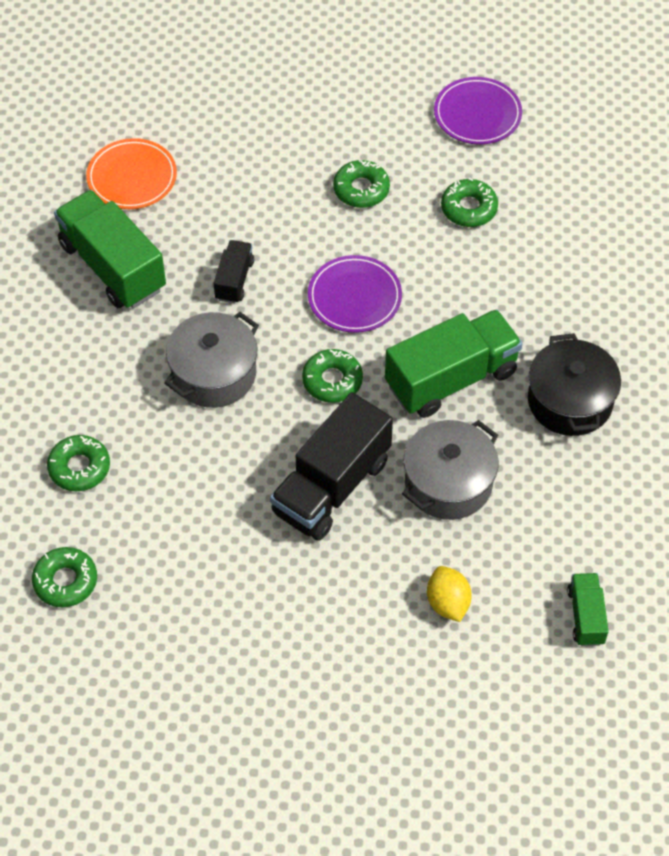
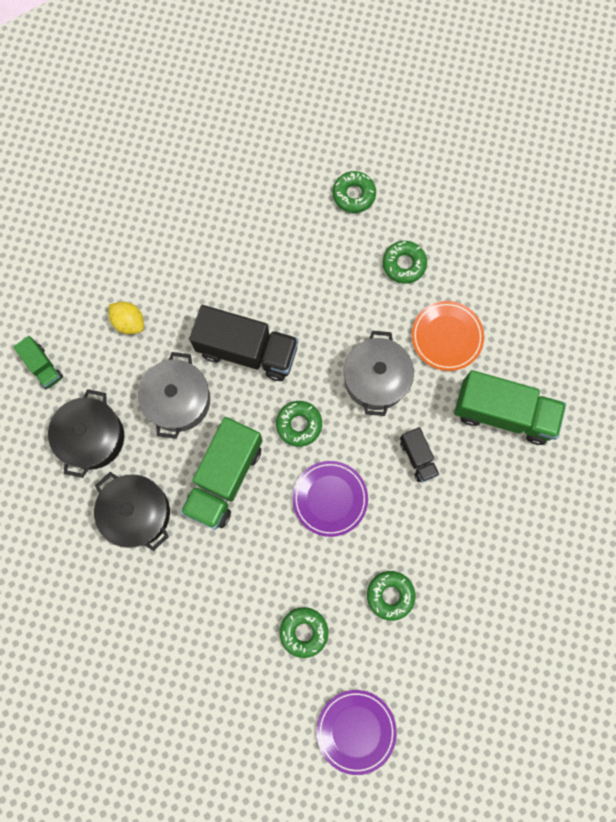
camera: 145 degrees right, 20 degrees up
orange plate [86,138,177,209] -> orange plate moved to [412,301,484,371]
black truck [270,392,393,540] -> black truck turned 105 degrees clockwise [189,305,299,381]
none -> black pot [48,389,124,478]

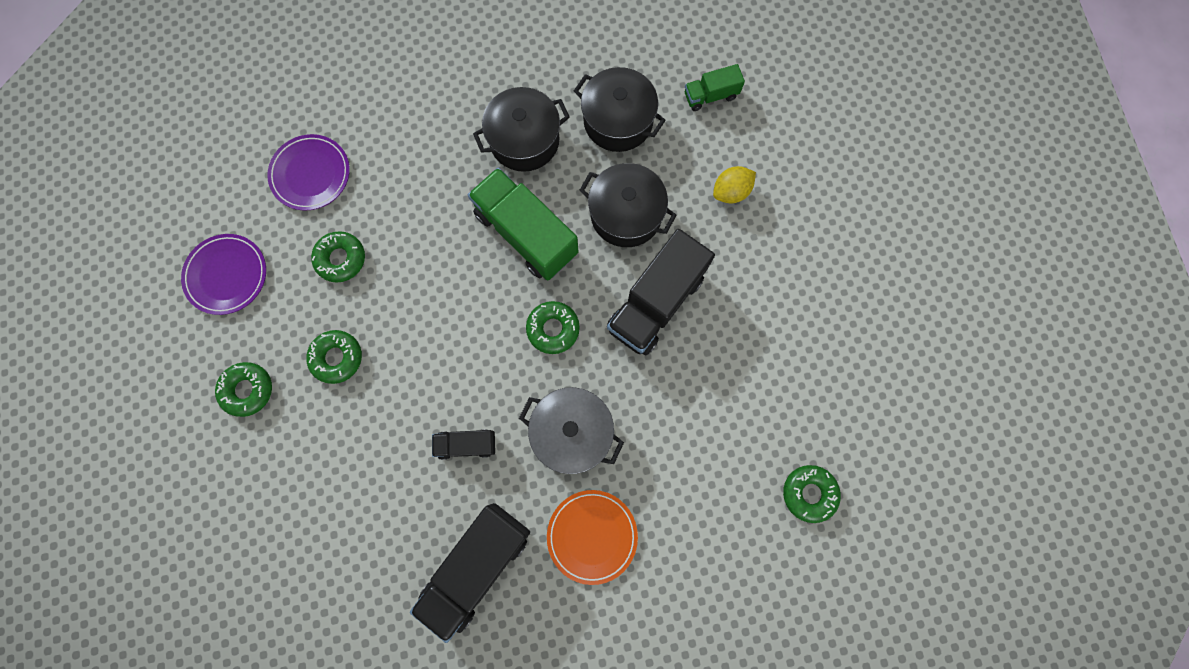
camera: 110 degrees right, 0 degrees up
grey pot [138,352,210,439] -> black pot [579,163,677,247]
purple plate [292,461,368,537] -> purple plate moved to [267,134,350,211]
green donut [383,241,427,284] -> green donut moved to [215,362,272,417]
green truck [454,370,566,445] -> black truck [410,503,530,643]

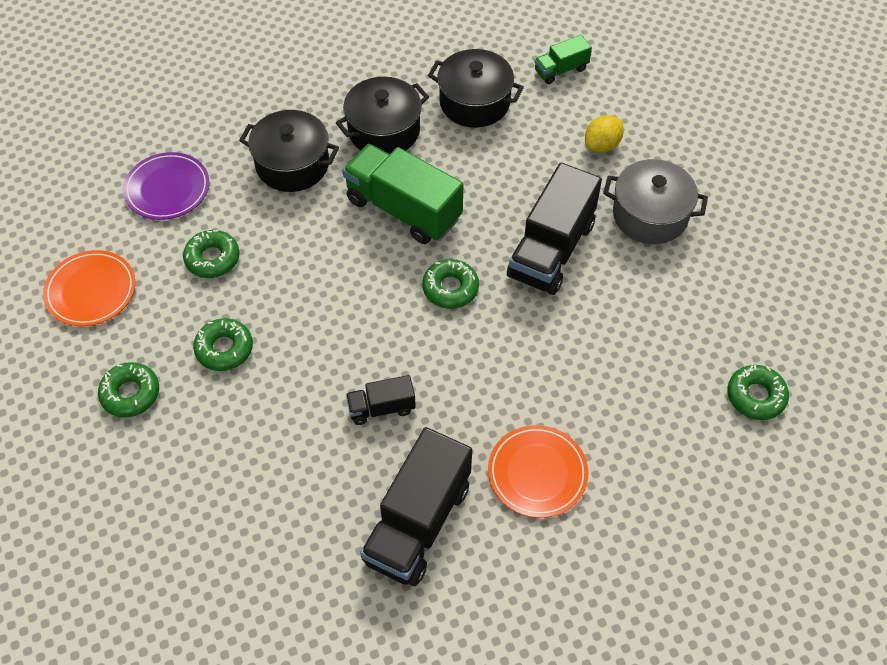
camera: 10 degrees left, 20 degrees down
purple plate [181,234,266,315] -> orange plate [43,250,136,326]
grey pot [519,387,624,474] -> grey pot moved to [603,159,708,244]
black pot [579,163,677,247] -> black pot moved to [239,110,339,192]

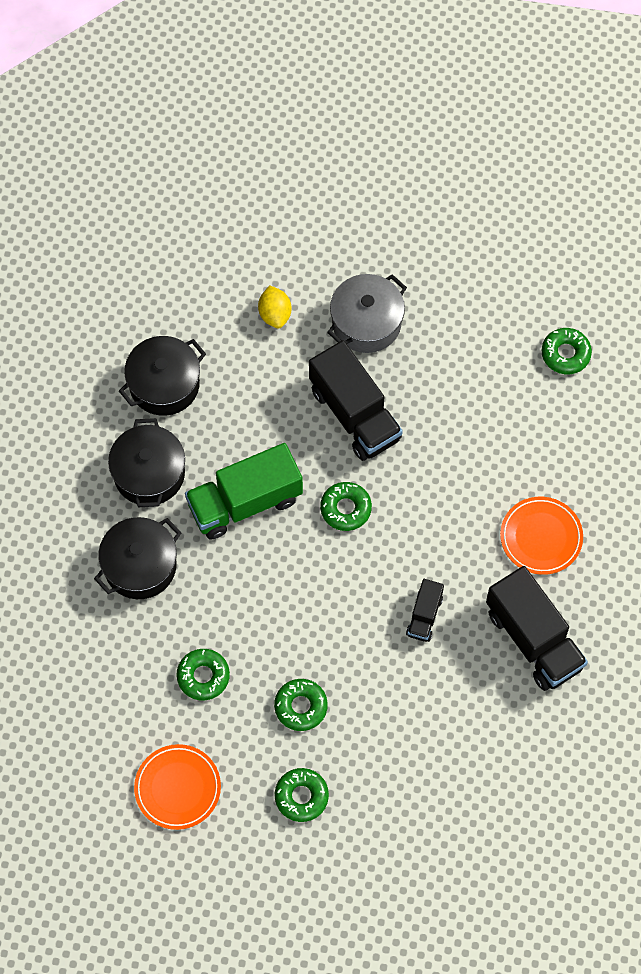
camera: 60 degrees left, 10 degrees up
purple plate [123,152,209,220] -> none
green truck [534,35,592,84] -> none

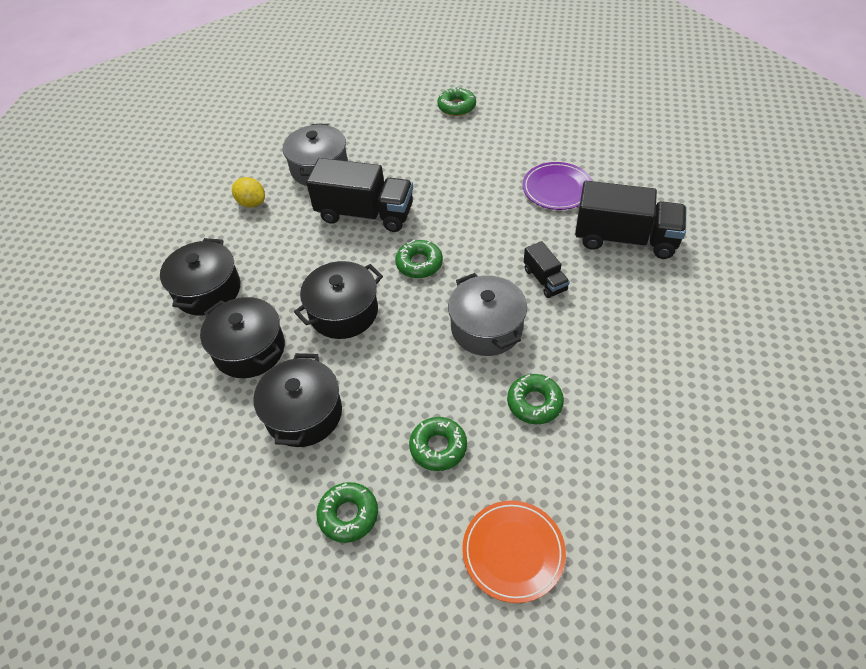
camera: 40 degrees left, 15 degrees down
green truck [185,443,303,540] -> black pot [294,261,383,339]
green donut [275,768,329,822] -> green donut moved to [317,482,378,543]
orange plate [500,497,583,575] -> purple plate [522,162,592,210]
none -> grey pot [448,273,527,356]

